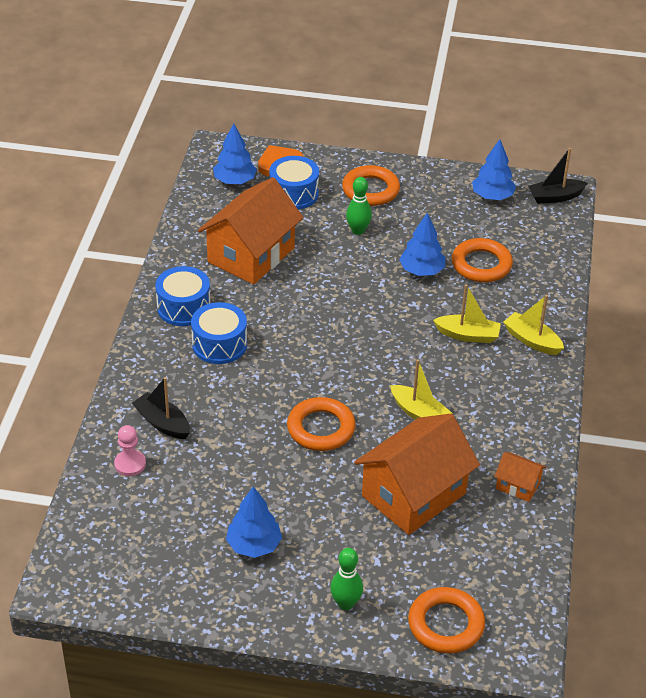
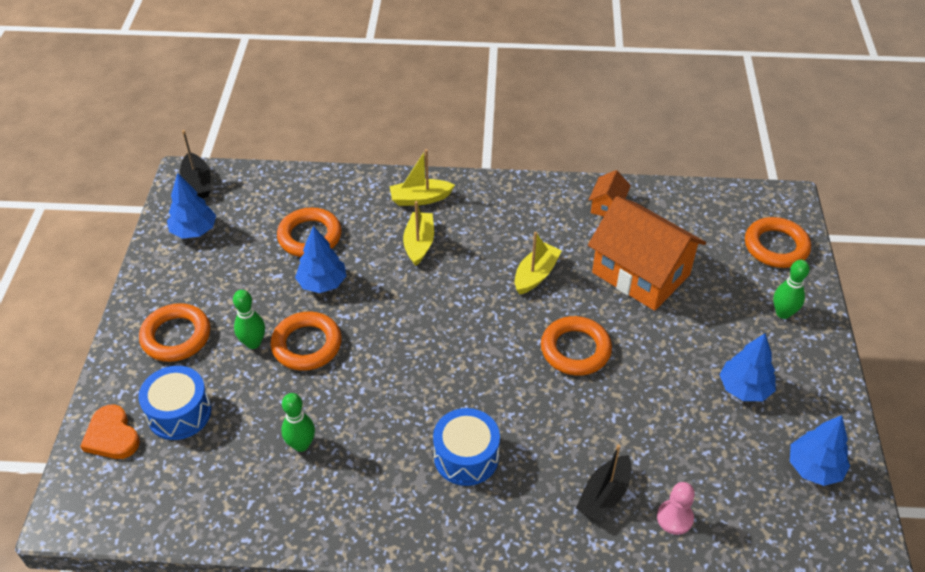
camera: 95 degrees left, 5 degrees up
blue drum [155,266,210,326] -> none
orange house [198,177,303,284] -> green bowling pin [281,393,315,452]
blue tree [213,123,257,184] -> blue tree moved to [790,415,850,486]
yellow boat [503,295,564,355] -> yellow boat turned 45 degrees clockwise [389,149,455,206]
none -> orange ring [270,311,342,371]

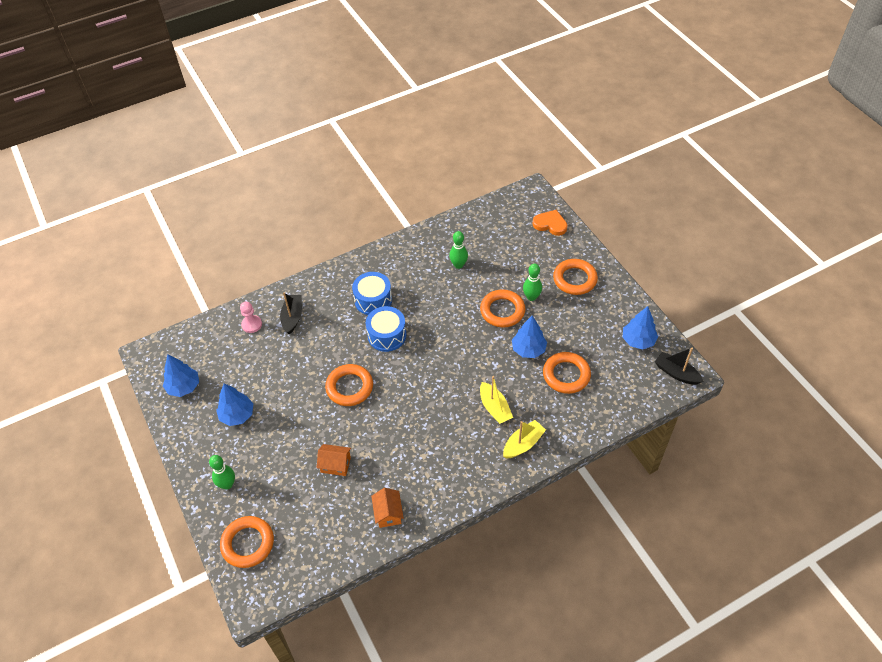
camera: 150 degrees right, 5 degrees up
blue drum [139,366,211,440] -> blue drum moved to [366,306,406,352]
yellow boat [515,232,562,295] -> none
orange house [588,196,706,311] -> orange house [317,444,351,476], size x0.45

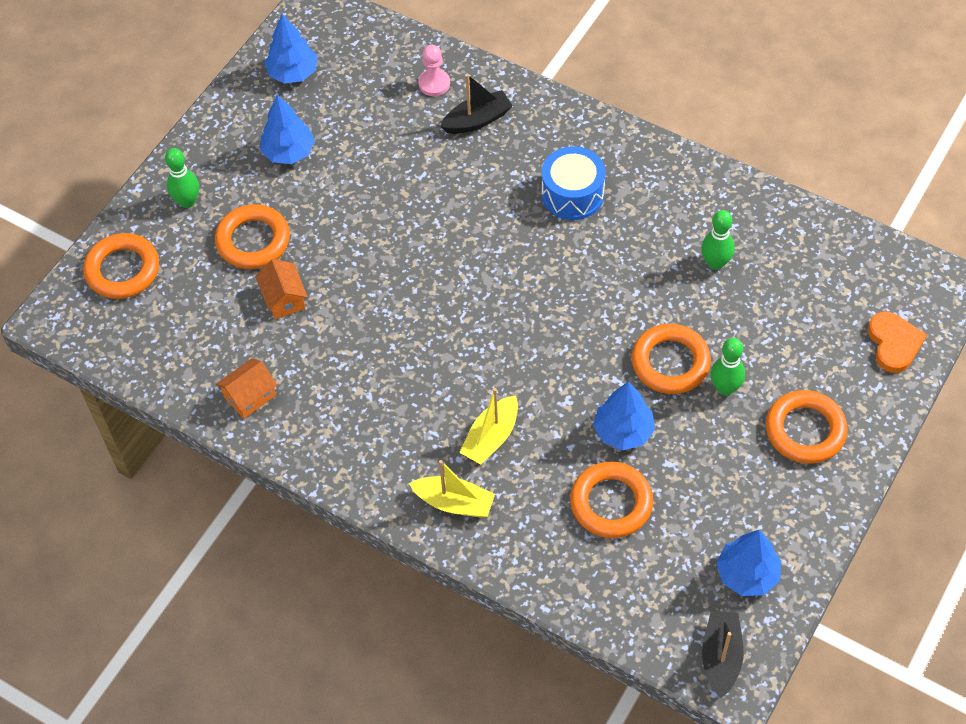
camera: 60 degrees right, 5 degrees up
orange ring [325,364,373,406] -> orange ring moved to [215,204,290,269]
blue drum [366,306,406,352] -> none

